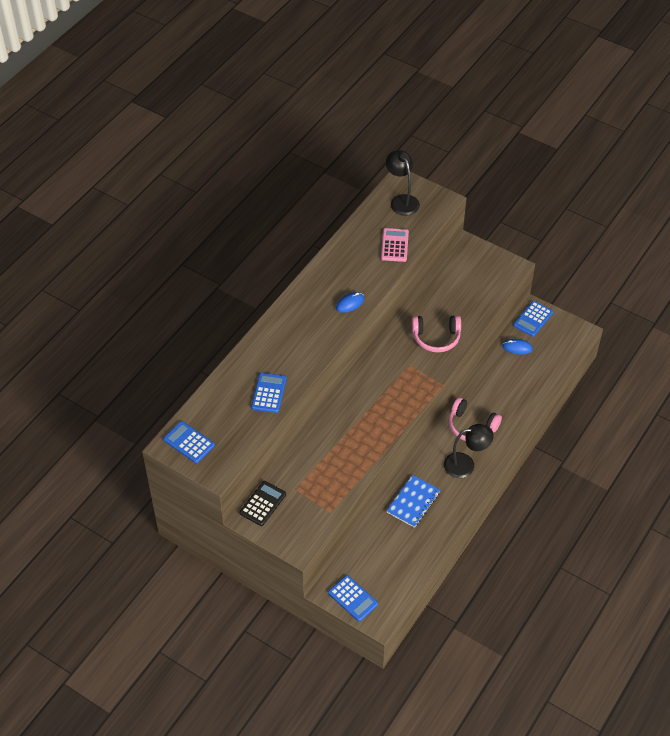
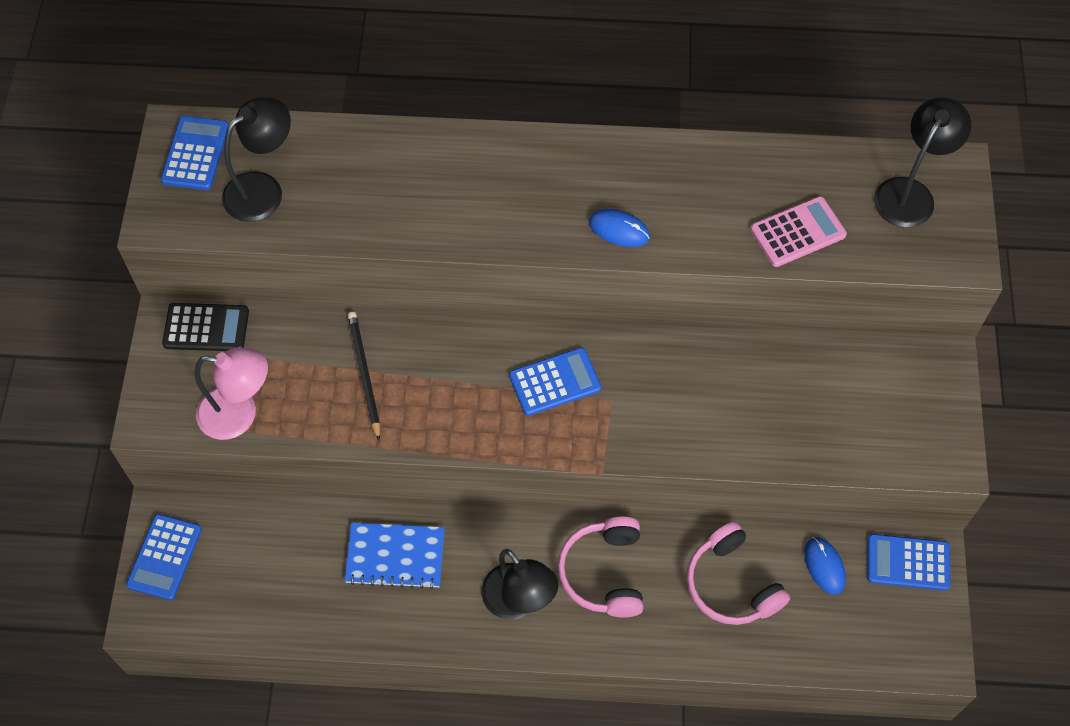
camera: 60 degrees right, 10 degrees up
blue calculator [251,373,286,413] -> blue calculator moved to [509,347,601,416]
pink headphones [412,315,461,353] -> pink headphones moved to [686,522,790,625]
none -> pink lamp [195,348,268,440]
none -> black lamp [222,97,291,222]
none -> black pencil [348,312,380,440]

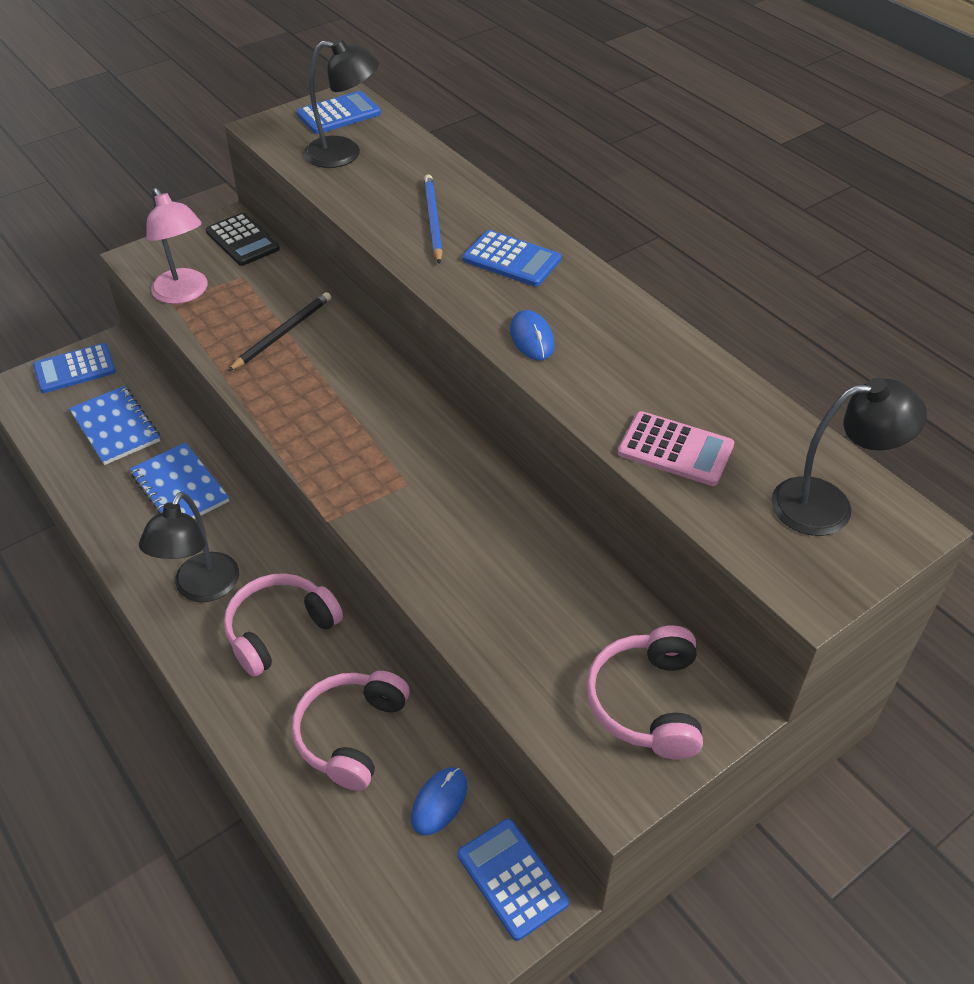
camera: 50 degrees right, 15 degrees down
blue calculator [509,347,601,416] -> blue calculator moved to [463,230,561,287]
none -> blue notebook [69,386,160,465]
none -> blue pencil [424,175,443,264]
none -> pink headphones [586,625,703,759]

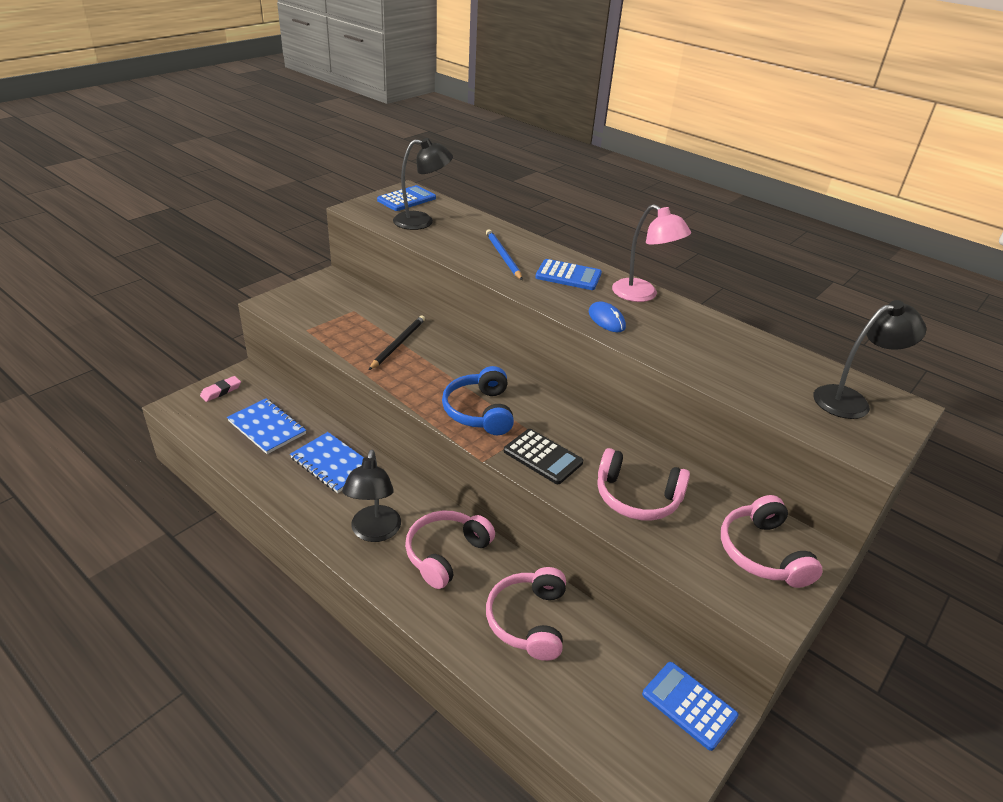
camera: 15 degrees left, 10 degrees down
blue calculator [33,343,116,393] -> pink eraser [200,376,241,402]
pink lamp [147,188,208,304] -> pink lamp moved to [612,204,691,302]
black calculator [206,213,280,266] -> black calculator moved to [504,429,583,484]
blue mouse [411,767,467,835] -> none
pink calculator [618,411,734,486] -> none
none -> blue headphones [442,366,514,435]
none -> pink headphones [597,448,690,520]

